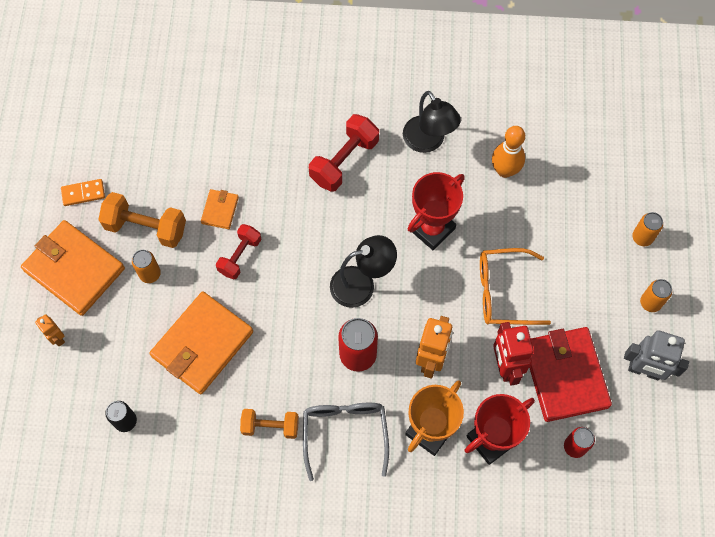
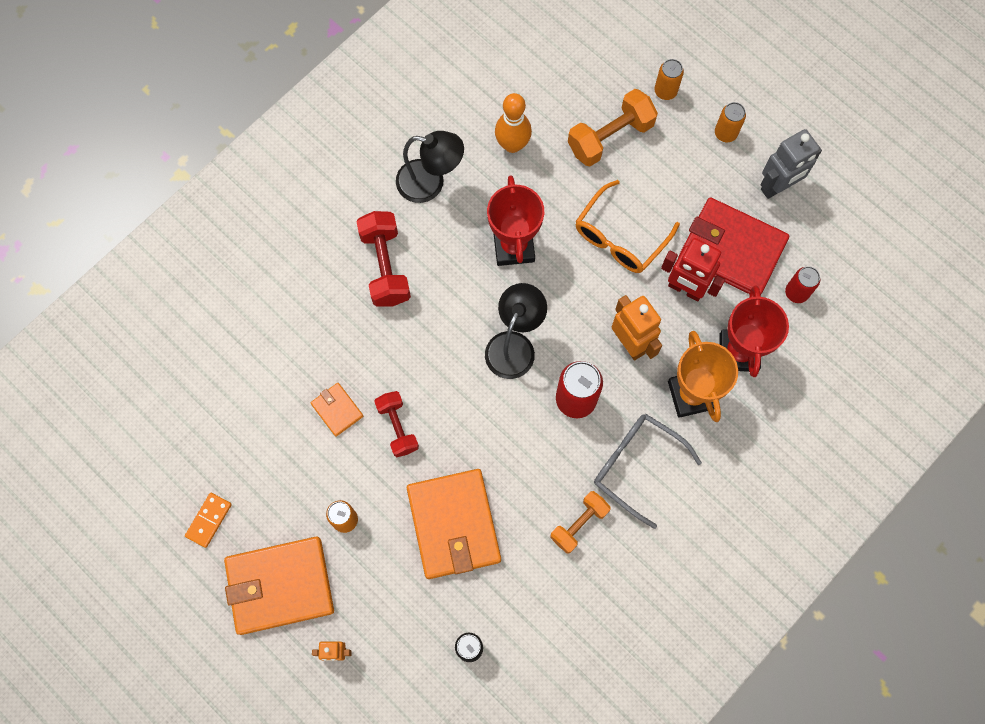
camera: 50 degrees left, 5 degrees up
orange dumbbell [98,192,186,248] -> orange dumbbell moved to [568,89,658,166]

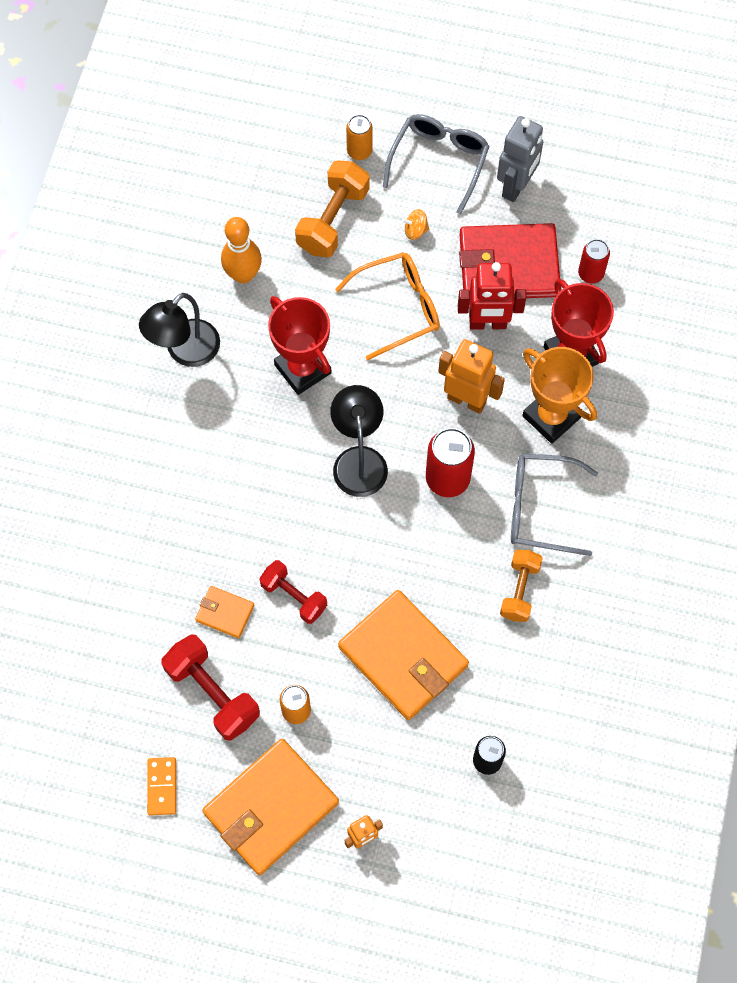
camera: 30 degrees left, 5 degrees down
red dumbbell [356,211,411,307] -> red dumbbell moved to [161,634,260,741]
black lamp [396,131,464,203] -> black lamp turned 150 degrees clockwise [139,293,220,367]
orange glasses [575,180,680,273] -> orange glasses turned 120 degrees counterclockwise [335,252,440,360]
orange can [715,102,746,142] -> grey glasses [383,114,490,214]
none -> orange spinning top [402,209,429,240]

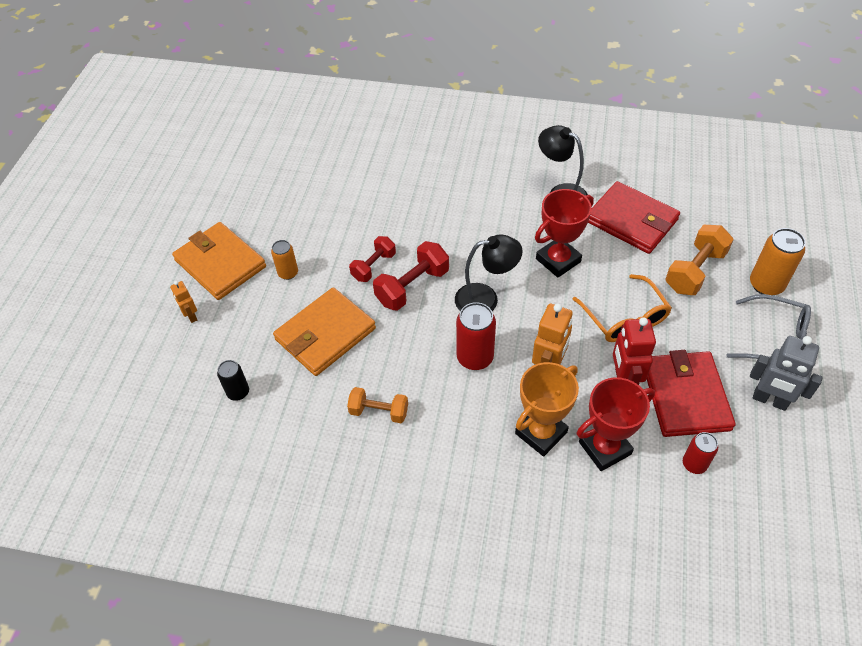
camera: 90 degrees right, 15 degrees down
orange domino [147,757,176,815] -> none
red dumbbell [161,634,260,741] -> red dumbbell moved to [373,241,449,311]
orange wallet [195,586,254,638] -> none
orange bowling pin [221,217,262,283] -> red wallet [588,181,680,254]
orange dumbbell [295,160,370,257] -> orange dumbbell turned 75 degrees counterclockwise [665,225,734,295]
orange can [346,115,373,160] -> orange can [750,228,806,295], size x1.63
orange spinning top [402,209,429,240] -> none
grey glasses [511,454,598,556] -> none

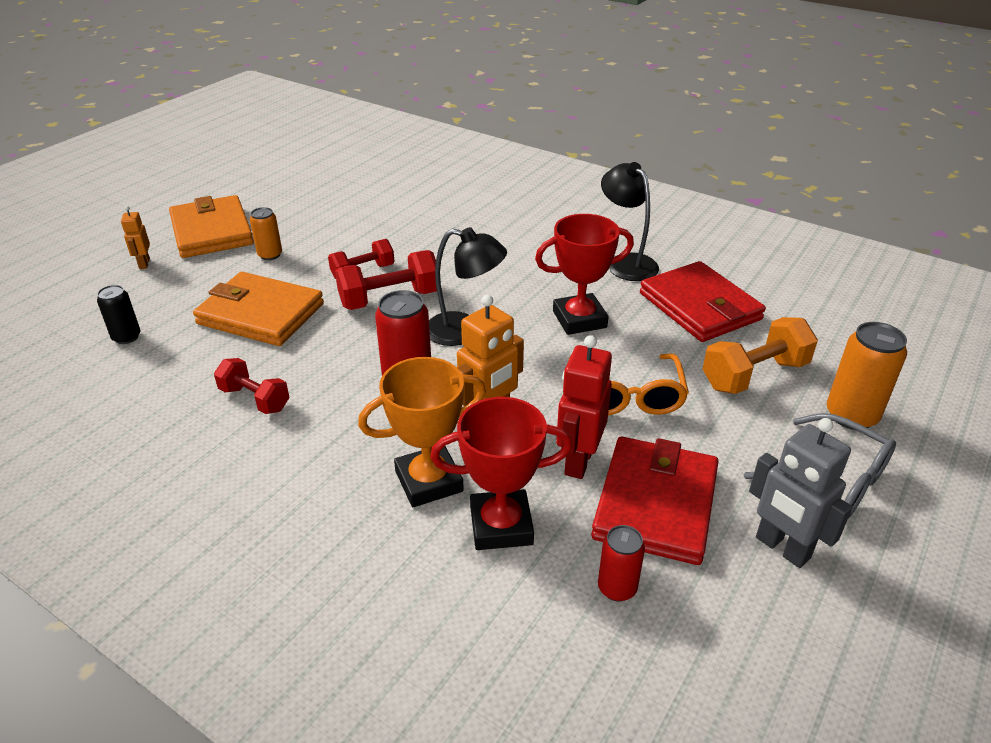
camera: 20 degrees right, 15 degrees down
orange wallet [273,287,376,376] -> orange wallet turned 45 degrees clockwise [193,272,324,346]
orange dumbbell [347,387,408,423] -> red dumbbell [214,358,290,414]

